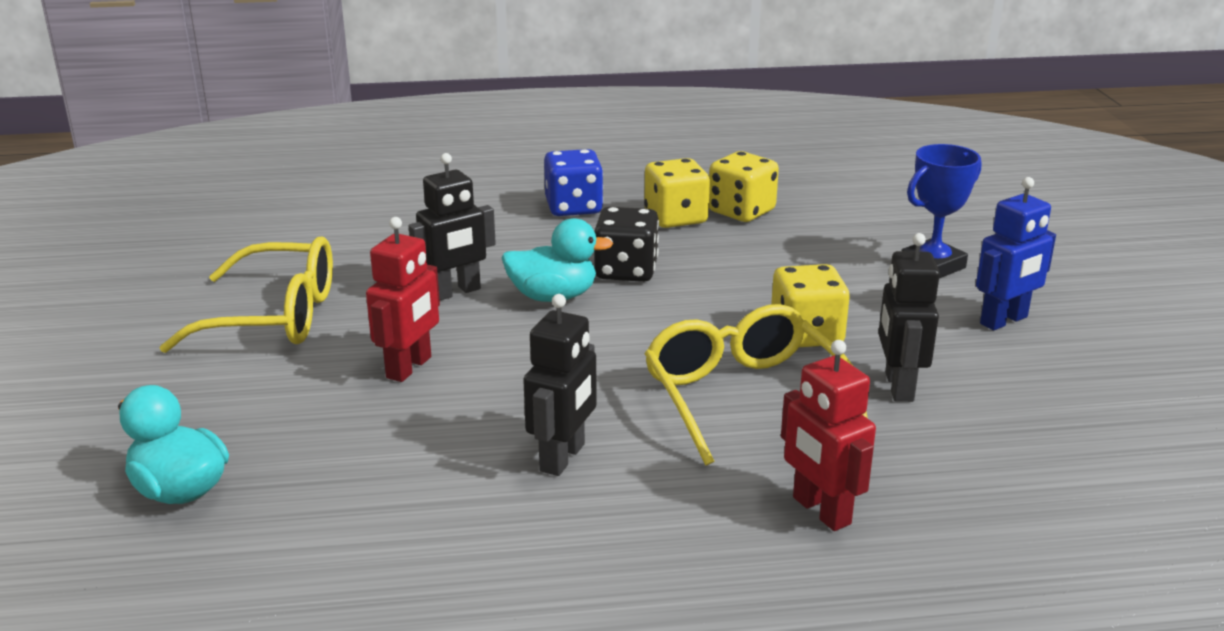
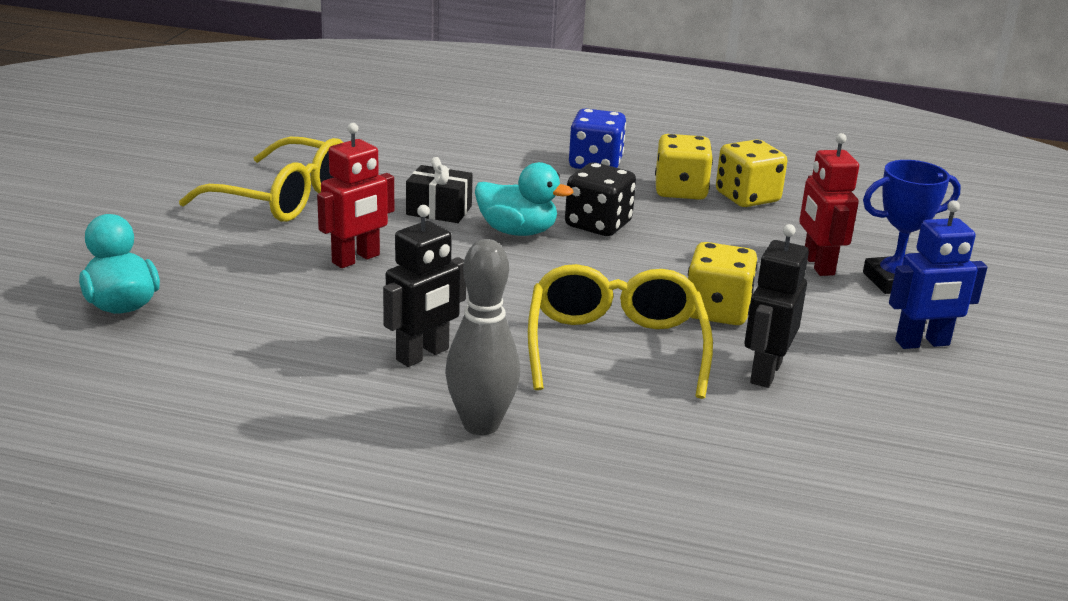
camera: 20 degrees right, 0 degrees up
black robot [409,153,496,300] -> black gift [406,157,473,223]
red robot [781,340,876,531] -> red robot moved to [799,133,859,276]
none -> grey bowling pin [445,239,520,435]

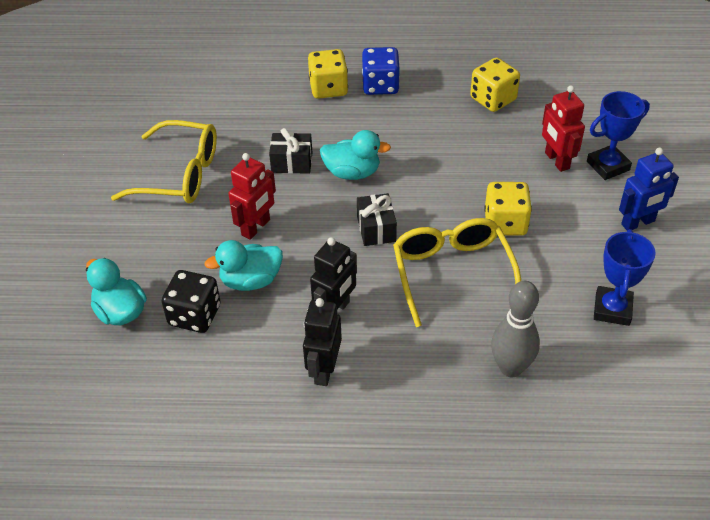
camera: 10 degrees left, 20 degrees up
grey bowling pin [445,239,520,435] -> grey bowling pin moved to [491,281,540,377]
black dice [565,162,636,236] -> black dice moved to [162,270,220,333]
yellow dice [655,134,713,200] -> yellow dice moved to [308,49,348,99]
black robot [745,224,809,388] -> black robot moved to [303,298,342,386]
none -> turquoise duck [204,240,283,291]
none -> black gift [357,193,397,246]
none -> blue trophy [594,229,656,326]

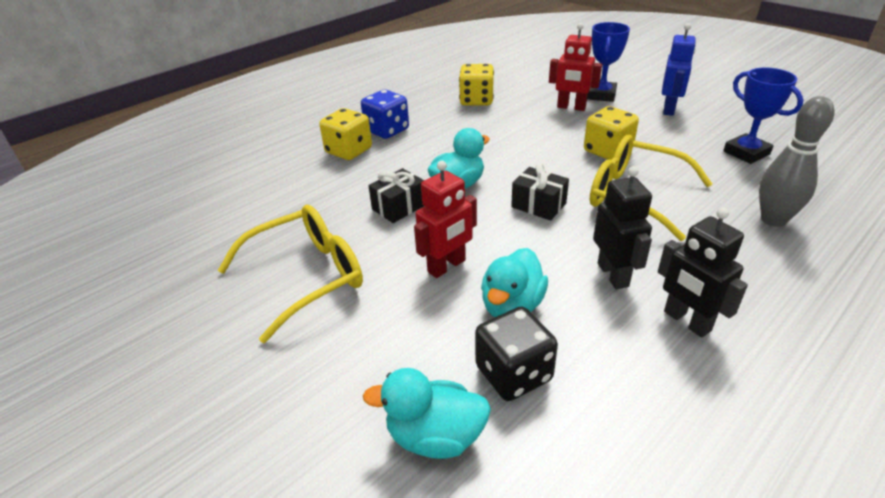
camera: 45 degrees left, 10 degrees down
red robot [228,153,276,240] -> red robot turned 60 degrees clockwise [414,161,477,278]

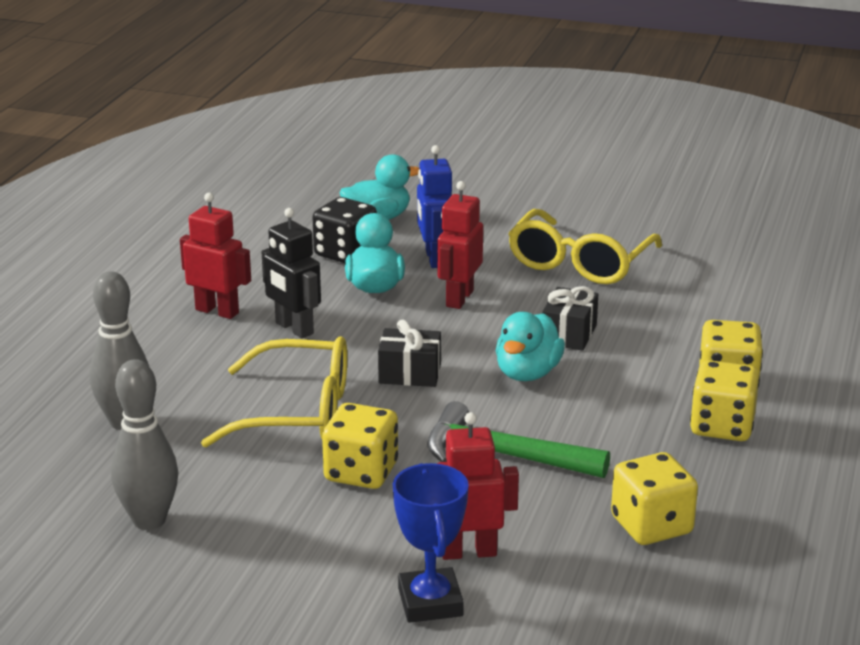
camera: 150 degrees right, 10 degrees down
blue dice [361,90,409,139] -> yellow dice [690,360,760,441]
black robot [658,207,748,337] -> red robot [180,193,251,319]
blue robot [662,23,696,116] -> blue robot moved to [417,145,452,268]
blue trophy [723,68,804,164] -> grey bowling pin [111,359,178,530]
none -> green hammer [427,401,610,478]

